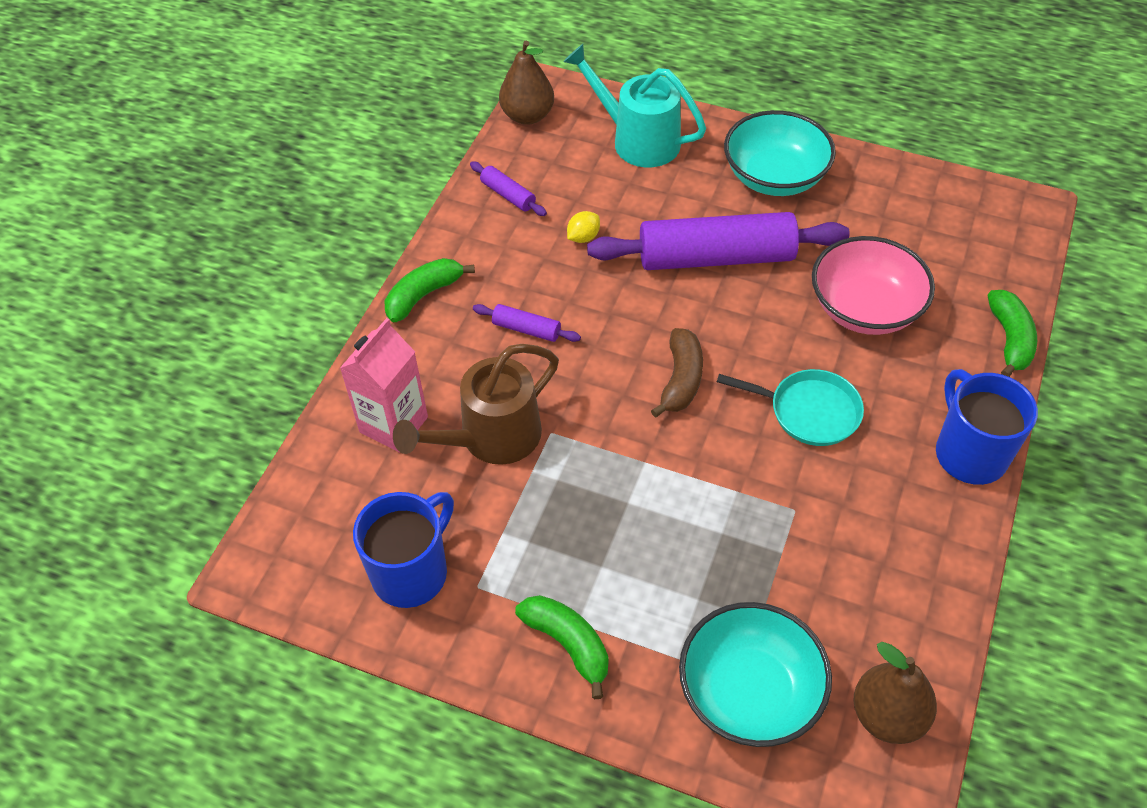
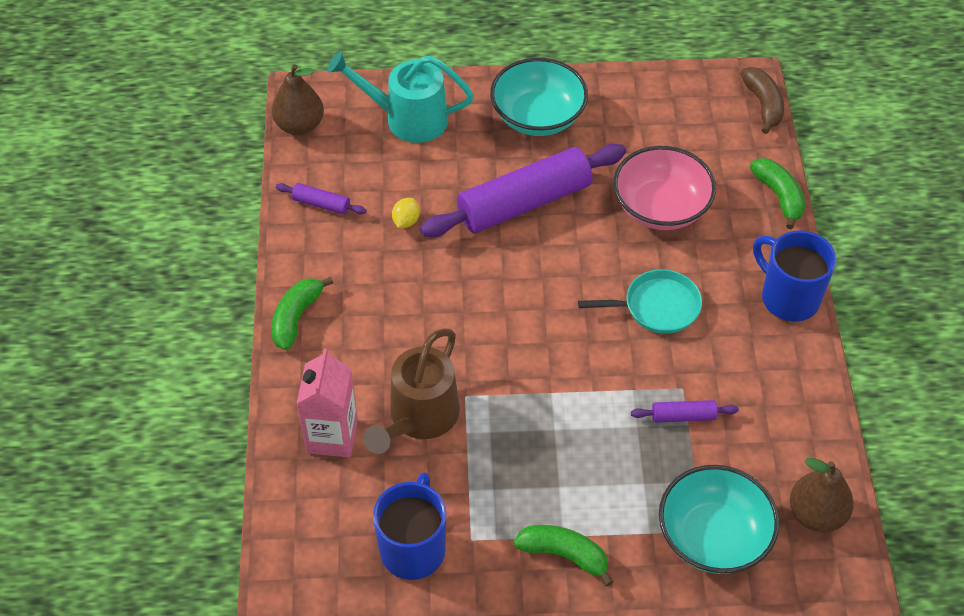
camera: 25 degrees left, 0 degrees up
purple rolling pin [473,304,581,342] -> purple rolling pin moved to [631,400,739,423]
brown banana [651,328,703,418] -> brown banana moved to [740,67,784,134]

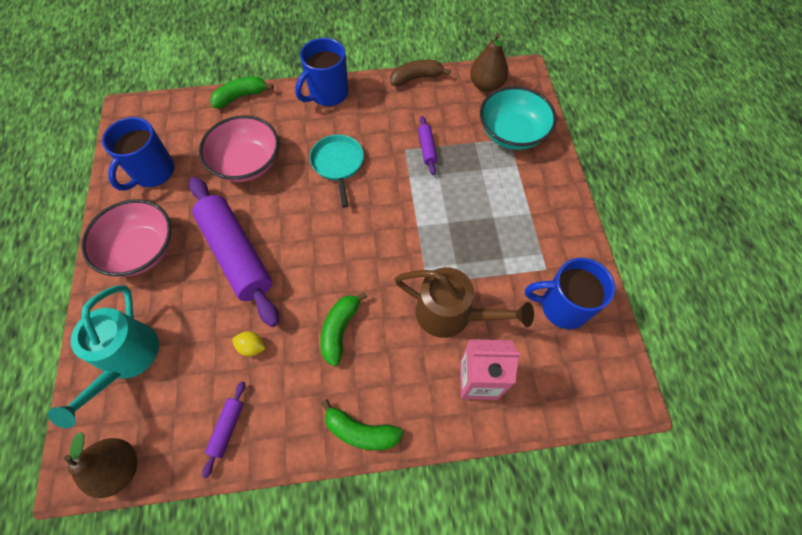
camera: 95 degrees left, 10 degrees up
turquoise bowl [490,58,588,136] -> pink bowl [81,199,171,277]
green banana [514,525,613,587] -> green banana moved to [320,292,367,366]
brown banana [740,67,784,134] -> brown banana moved to [390,60,451,87]
none -> blue mug [102,117,175,190]

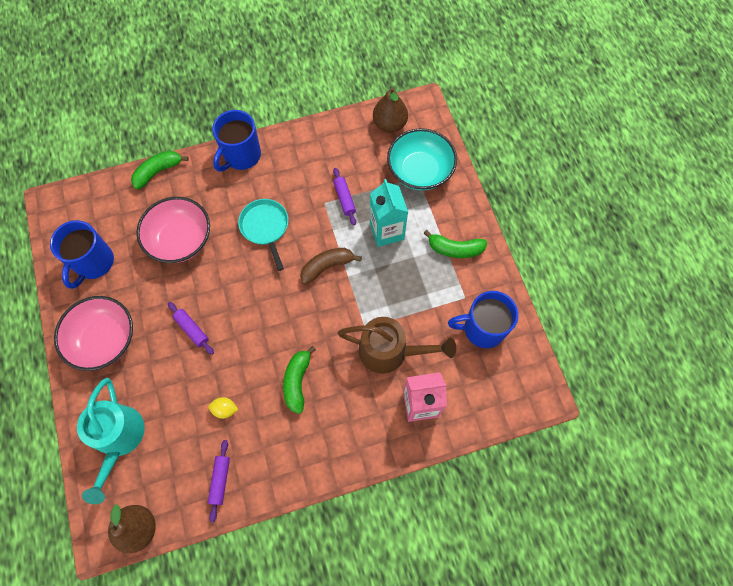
camera: 10 degrees left, 5 degrees up
purple rolling pin [189,177,279,327] -> purple rolling pin [168,302,214,355], size x0.42
green banana [321,399,403,450] -> green banana moved to [424,230,487,258]
brown banana [390,60,451,87] -> brown banana moved to [300,248,362,285]
none -> turquoise carton [370,179,408,247]

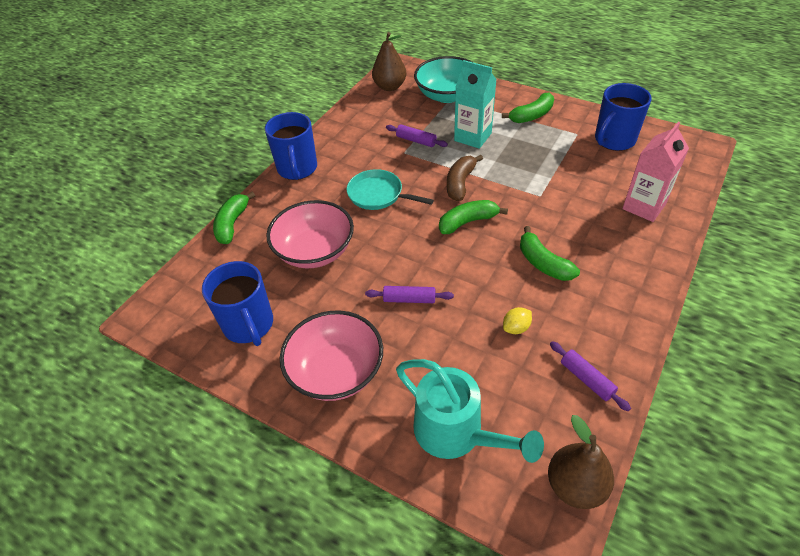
camera: 40 degrees left, 20 degrees down
brown watering can [338,317,456,374] -> none
none -> green banana [439,200,508,234]

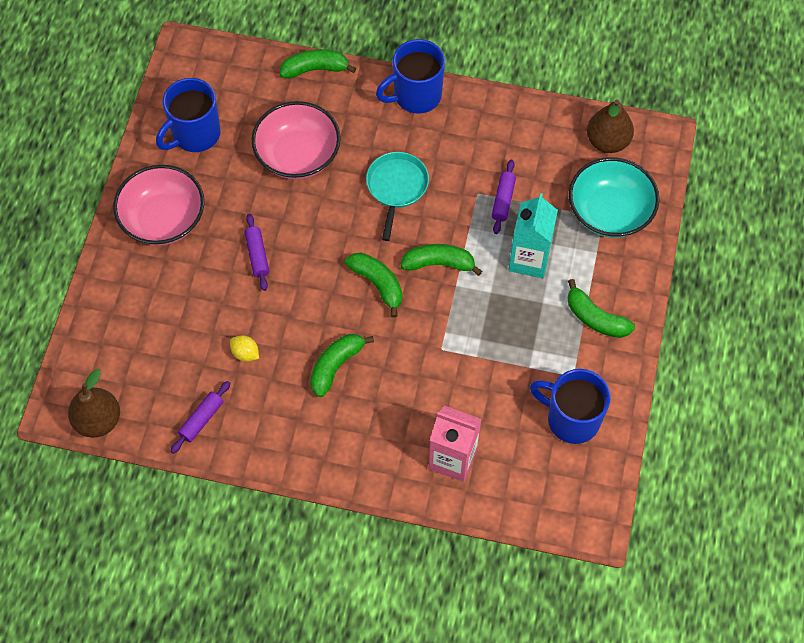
camera: 70 degrees right, 15 degrees up
turquoise watering can [396,359,544,463] -> none
brown banana [447,155,483,201] -> green banana [401,244,482,276]

